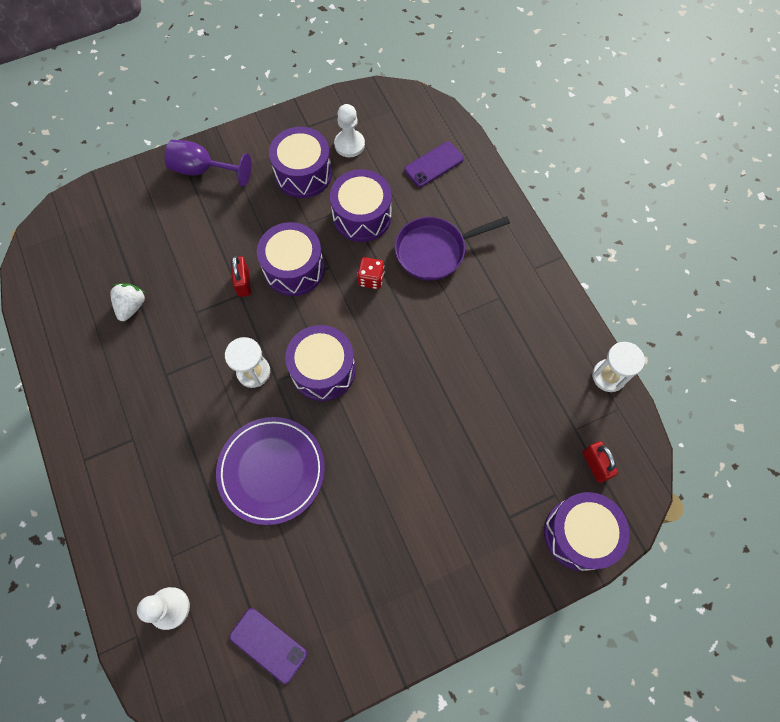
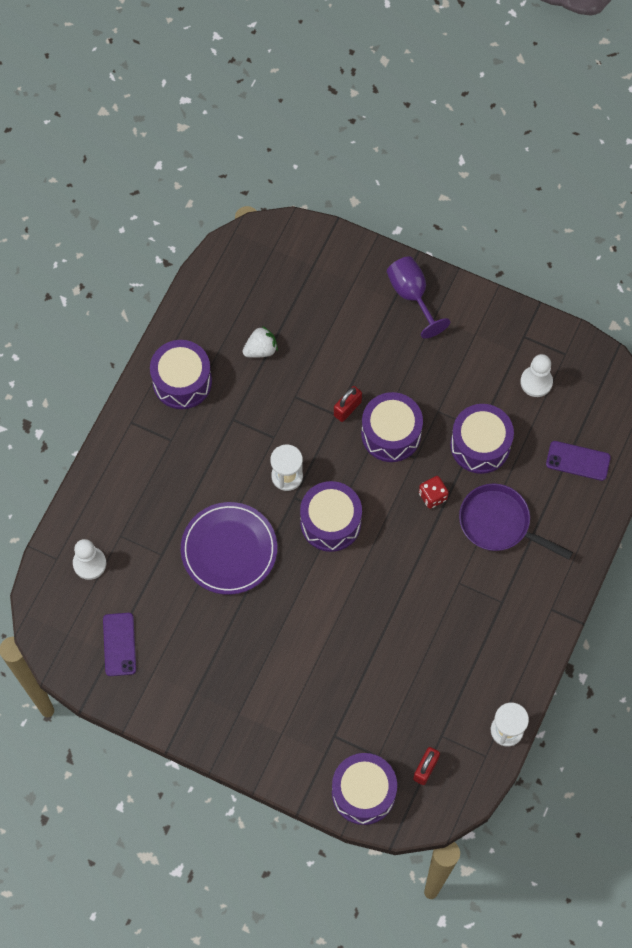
camera: 50 degrees right, 0 degrees up
purple drum [269,127,332,198] -> purple drum moved to [150,340,212,409]

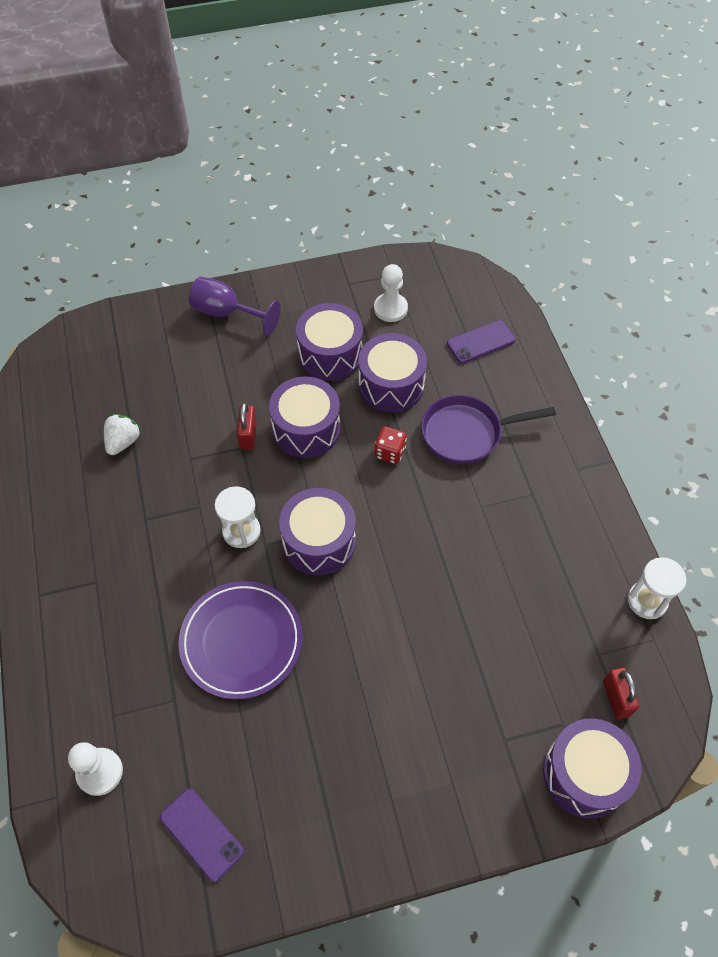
camera: 40 degrees left, 10 degrees down
purple drum [150,340,212,409] -> purple drum moved to [296,303,363,381]

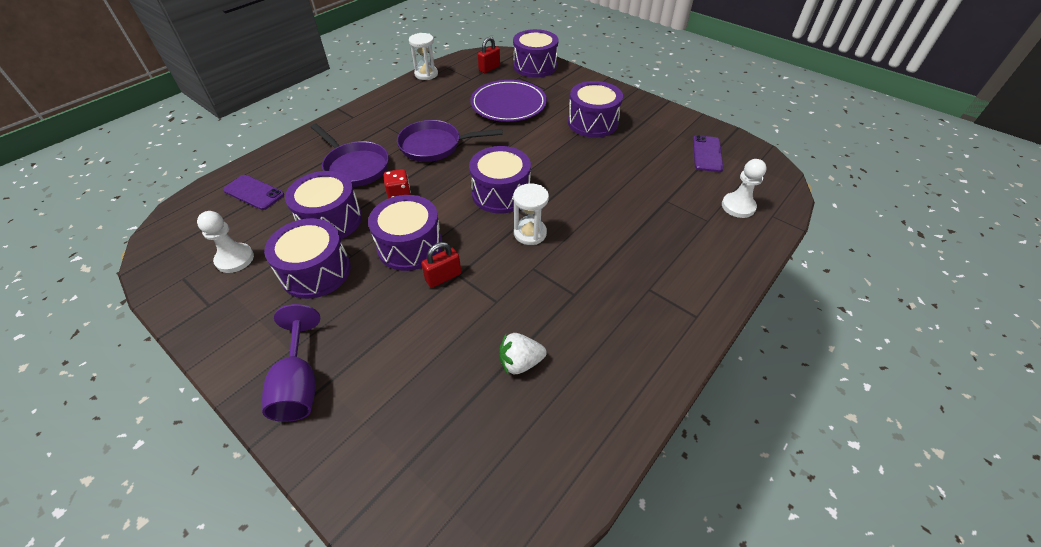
camera: 125 degrees left, 10 degrees down
purple plate [178,581,302,700] -> purple plate moved to [470,80,547,122]
none -> purple pan [397,120,503,162]
none -> purple drum [568,81,623,138]

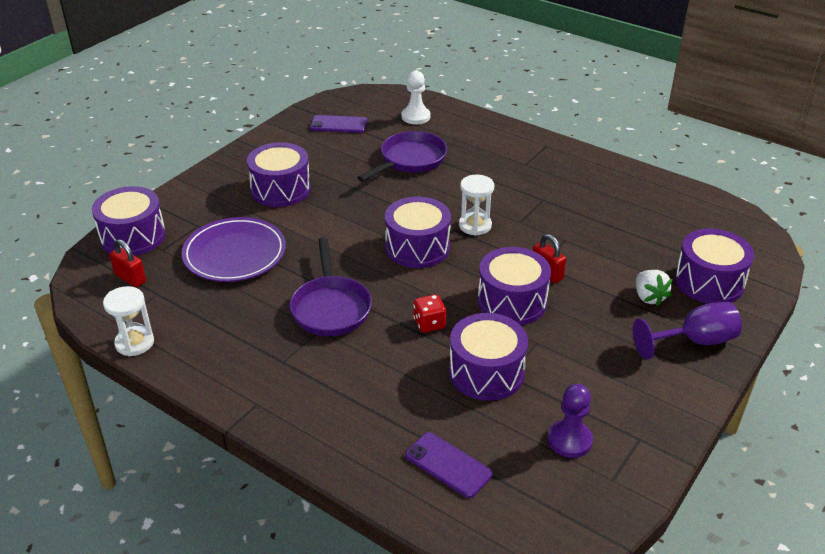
camera: 95 degrees left, 10 degrees down
white pawn [197,211,254,273] -> purple pawn [548,384,593,458]
purple phone [223,175,284,210] -> purple phone turned 75 degrees counterclockwise [405,432,492,498]
purple drum [264,218,351,299] -> purple drum moved to [675,228,754,304]
purple pan [311,124,389,187] -> purple pan moved to [357,131,447,182]
white strawberry [499,333,547,374] -> white strawberry moved to [636,270,672,306]

